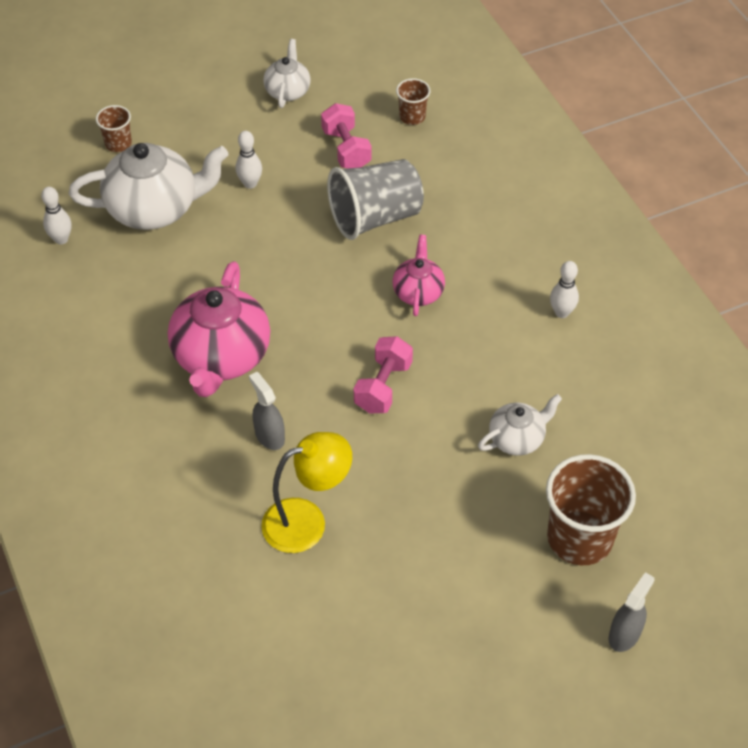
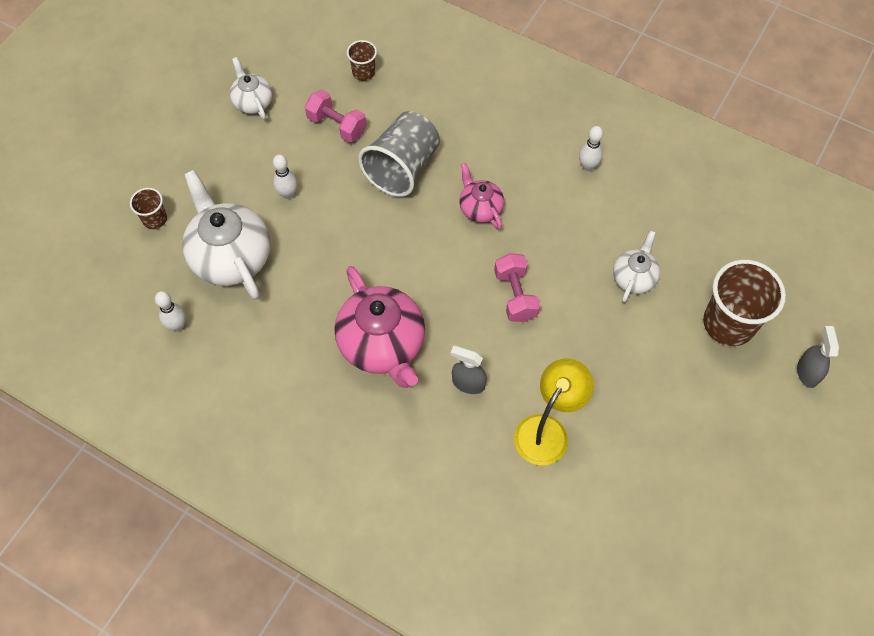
camera: 35 degrees left, 10 degrees up
white teapot [69,143,228,230] -> white teapot turned 75 degrees counterclockwise [182,170,271,300]

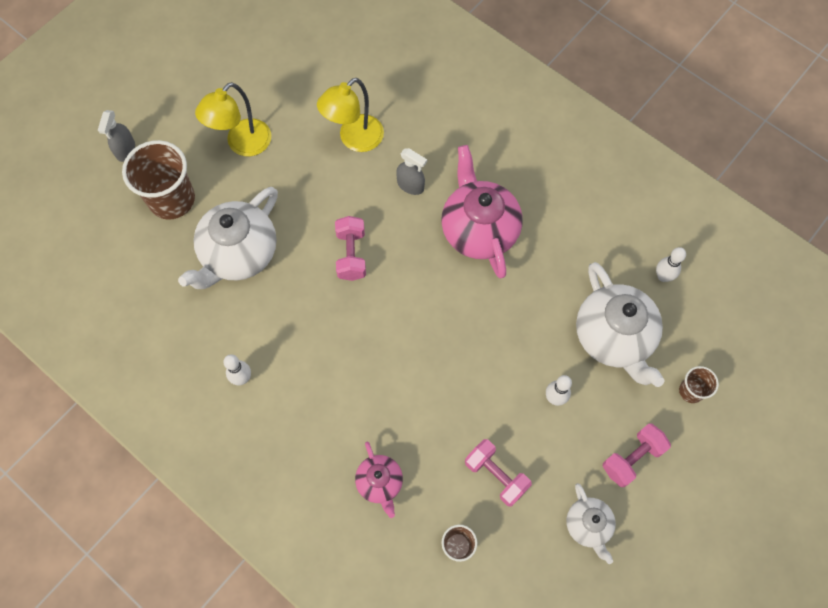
camera: 170 degrees left, 5 degrees up
grey cup [358,111,440,197] -> none
pink teapot [459,163,504,229] -> pink teapot moved to [355,442,403,518]
white teapot [613,230,660,302] -> white teapot [178,187,278,289], size x1.86
none -> yellow lamp [195,82,271,156]
none -> pink dumbbell [603,423,671,487]

